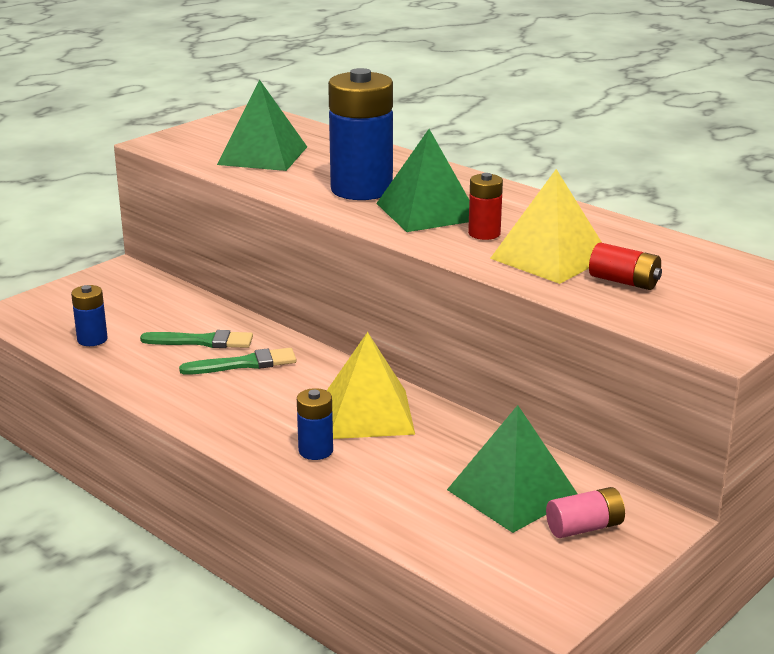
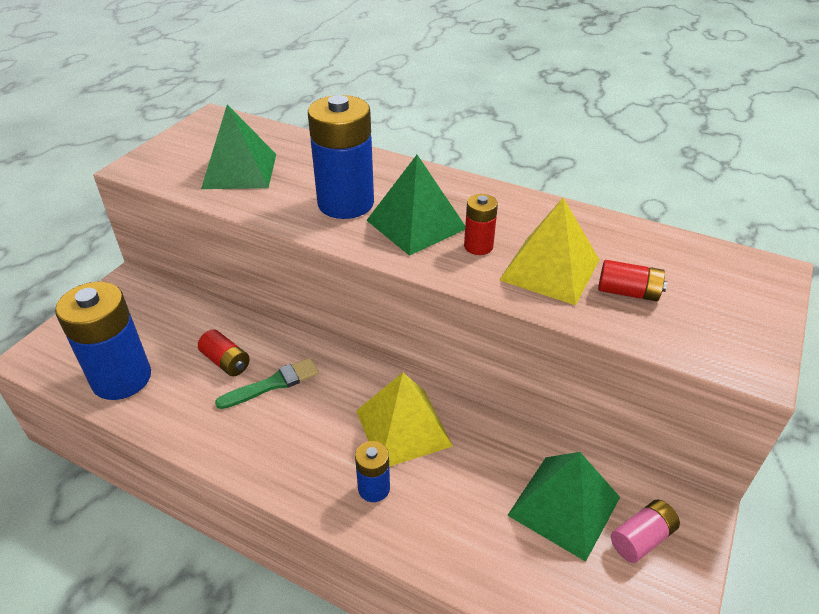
camera: 15 degrees left, 15 degrees up
blue battery [71,285,108,346] -> blue battery [55,282,151,400], size x2.08
green brush [140,330,253,348] -> red battery [198,329,250,376]

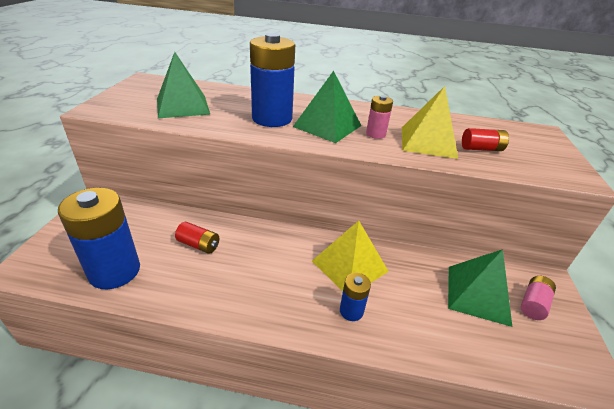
camera: 20 degrees left, 5 degrees down
green brush [215,358,319,409] -> none
red battery [464,194,498,255] -> pink battery [366,95,393,139]

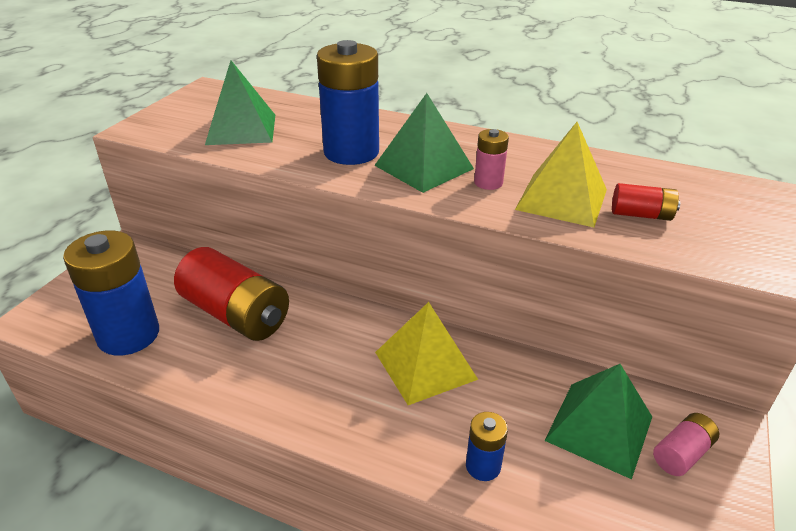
camera: 15 degrees right, 0 degrees up
red battery [175,222,219,254] -> red battery [174,247,289,341], size x2.08
blue battery [340,273,371,321] -> blue battery moved to [466,412,508,481]

